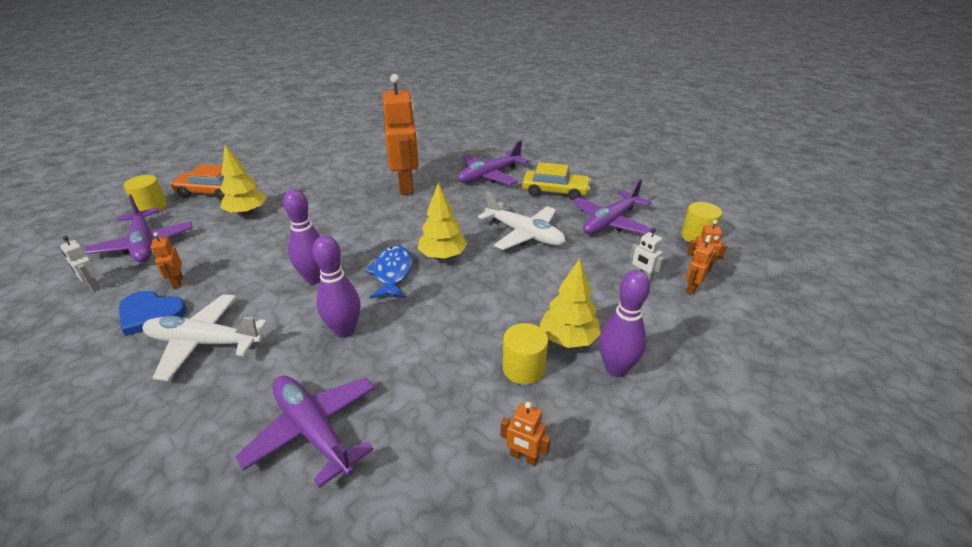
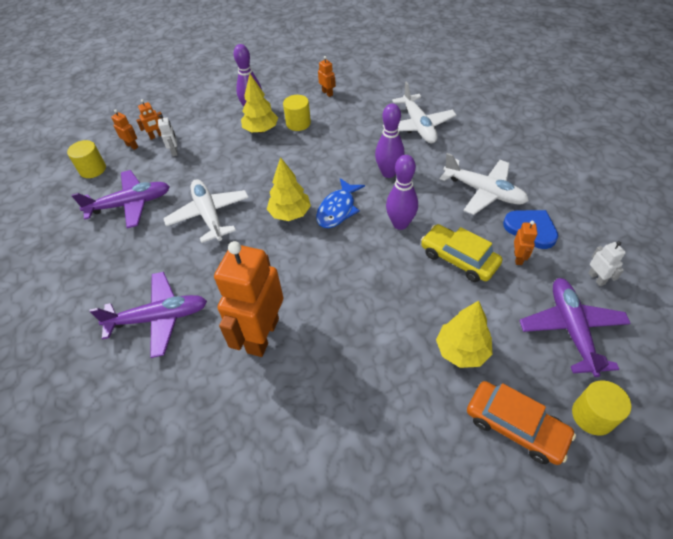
camera: 150 degrees left, 15 degrees up
purple plane [235,376,375,488] -> white plane [383,81,456,143]
yellow car [522,162,591,200] -> yellow car moved to [421,224,502,282]

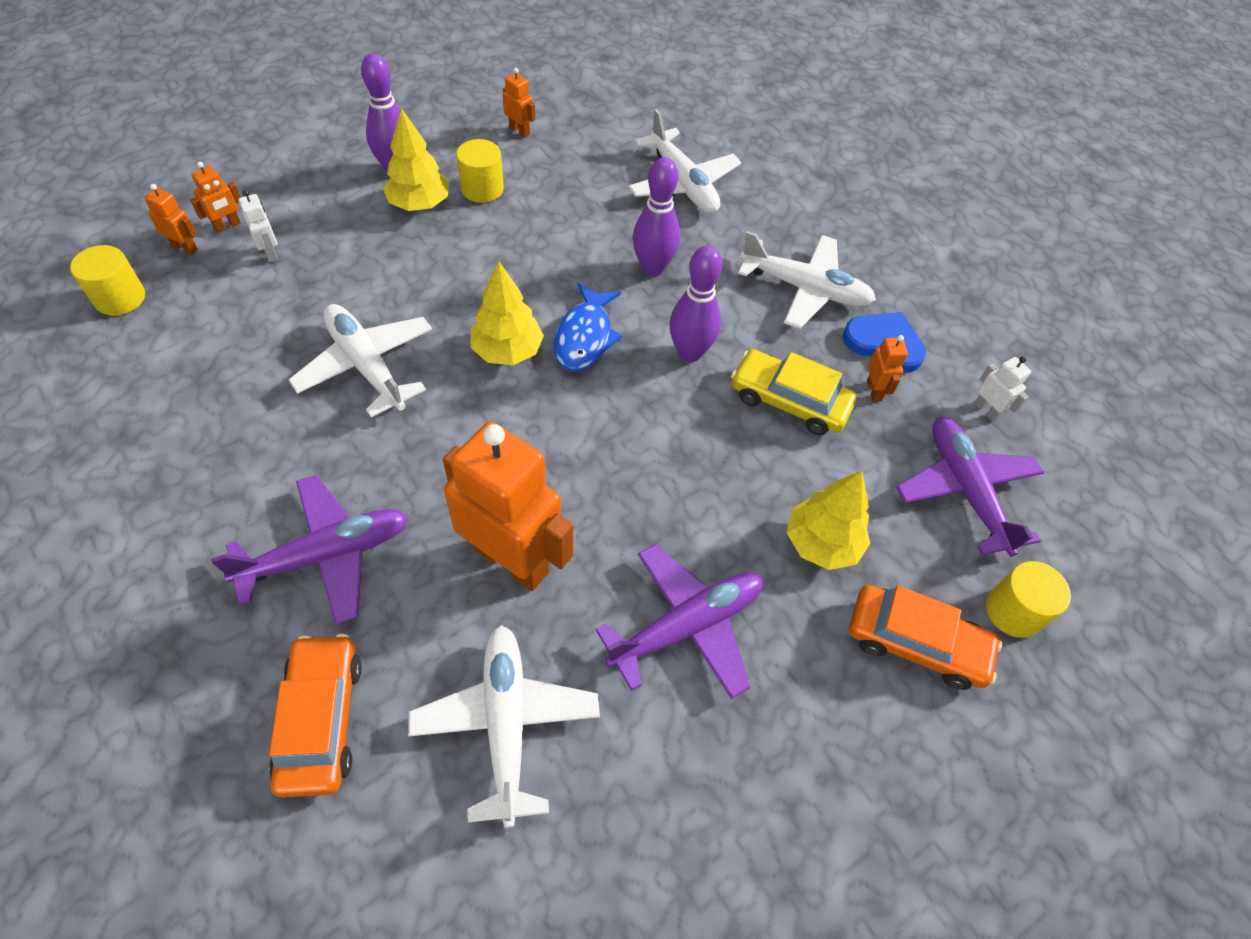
camera: 20 degrees left, 5 degrees up
purple plane [71,170,170,229] -> purple plane moved to [595,544,763,699]
orange robot [214,241,284,357] -> orange robot turned 120 degrees clockwise [443,422,573,591]
none -> orange car [269,634,362,798]
none -> white plane [408,625,600,828]

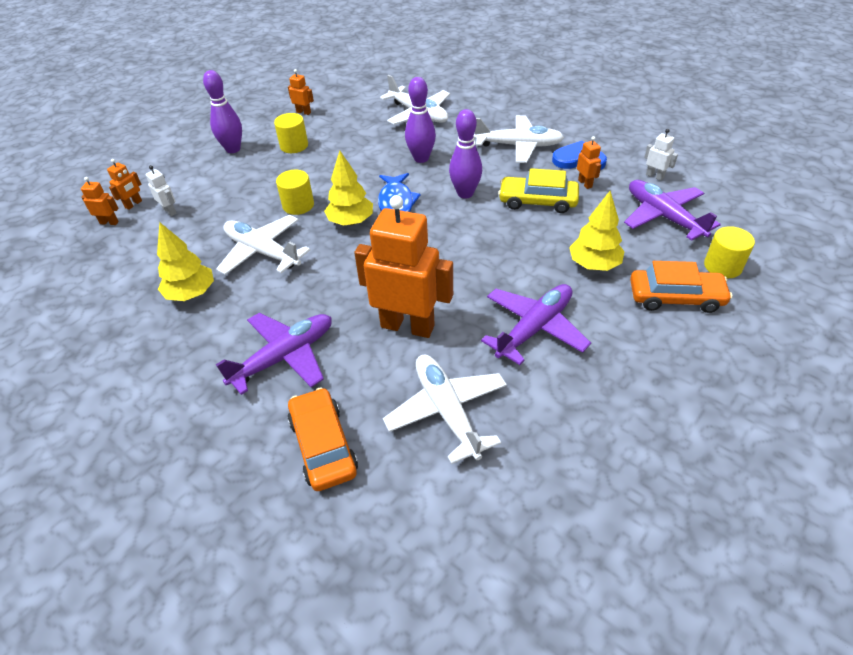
camera: 10 degrees left, 10 degrees down
yellow cylinder [70,245,145,316] -> yellow cylinder moved to [276,170,314,215]
yellow tree [383,108,449,211] -> yellow tree moved to [157,222,214,301]

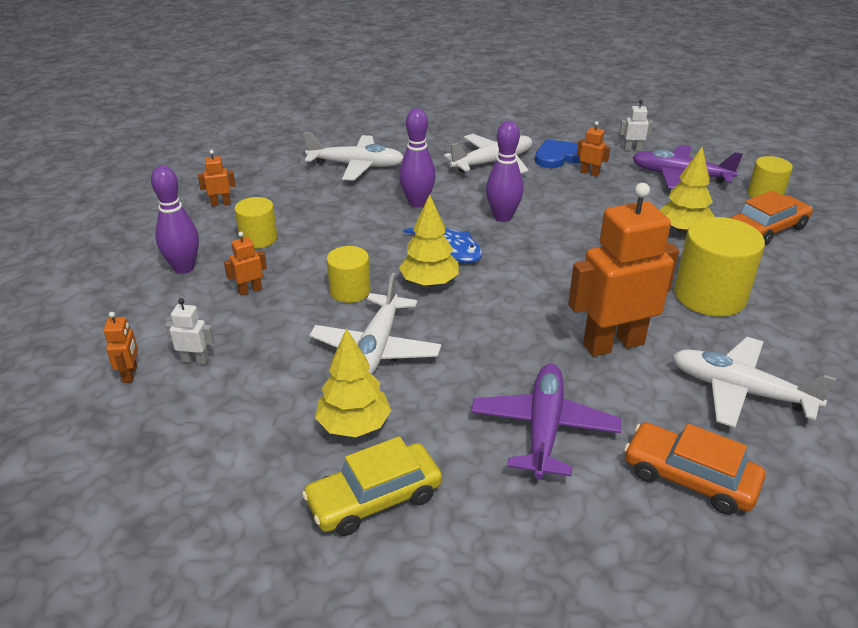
camera: 40 degrees left, 10 degrees down
orange robot [81,177,119,225] -> orange robot moved to [224,232,267,296]
white plane [216,215,310,275] -> white plane turned 75 degrees counterclockwise [310,273,442,374]
purple plane [481,284,591,365] -> yellow cylinder [674,217,765,317]
yellow car [498,168,579,213] -> yellow car moved to [302,436,442,536]

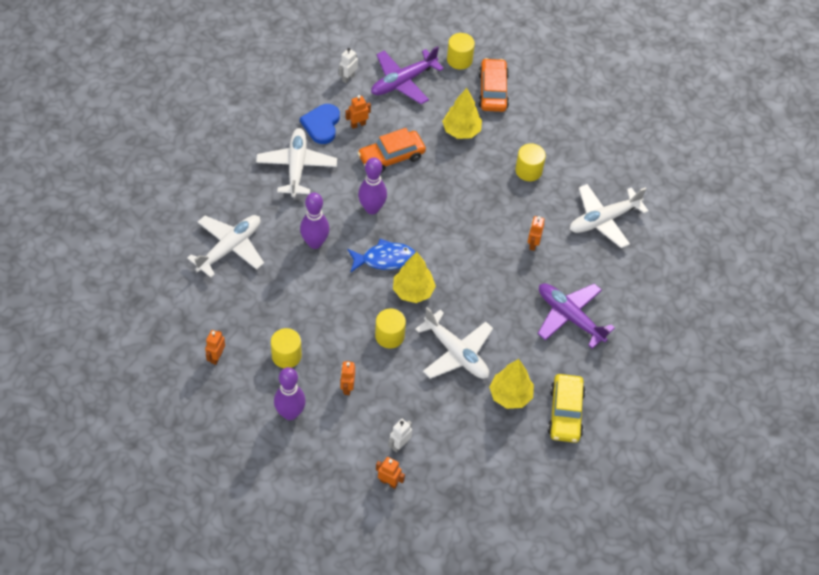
camera: 60 degrees left, 20 degrees up
orange robot [568,183,679,357] -> orange robot [528,216,545,251], size x0.42
orange car [624,422,765,515] -> orange car moved to [358,128,426,173]
yellow cylinder [674,217,765,317] -> yellow cylinder [515,143,546,181], size x0.58

